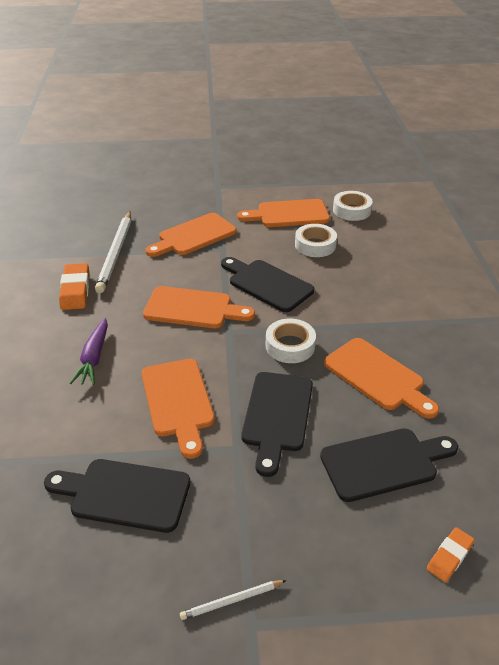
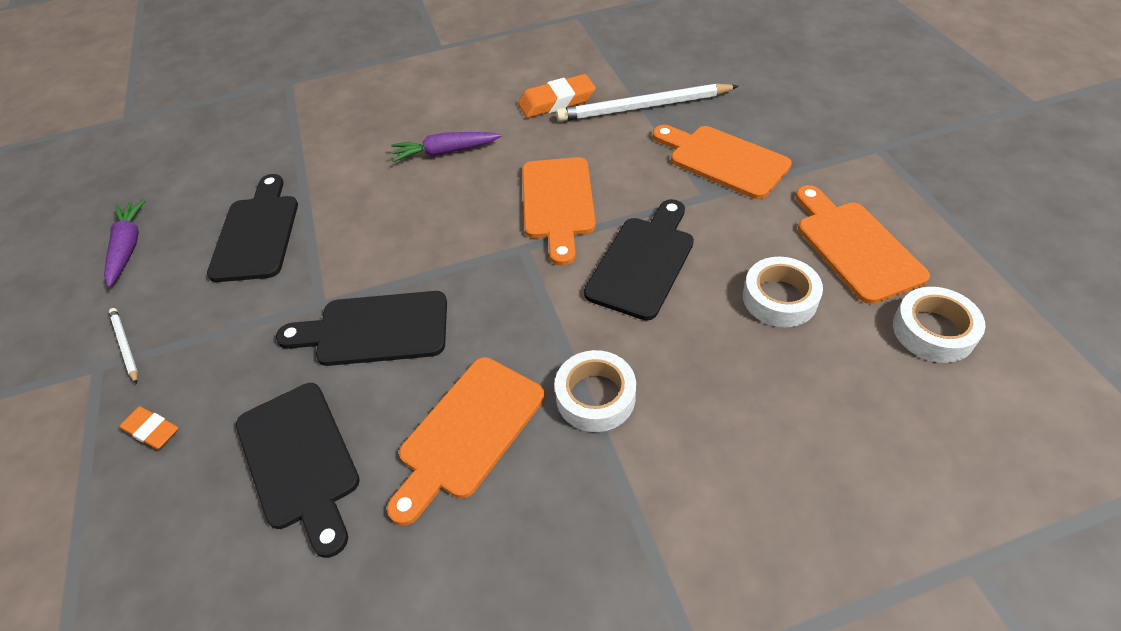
camera: 80 degrees right, 10 degrees up
orange cutting board [141,359,215,459] -> none
white tape [266,318,316,363] -> white tape moved to [555,350,636,432]
orange eraser [427,527,475,582] -> orange eraser moved to [119,406,179,450]
none -> purple carrot [104,199,145,287]

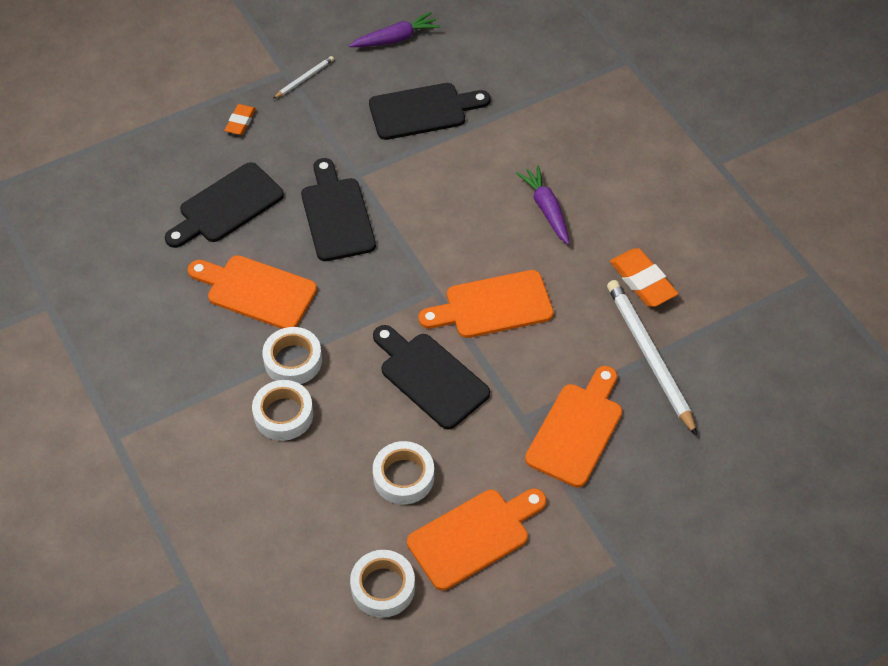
camera: 75 degrees right, 5 degrees up
black cutting board [584,199,694,320] -> black cutting board turned 150 degrees counterclockwise [373,325,490,429]
none -> white tape [252,380,314,441]

